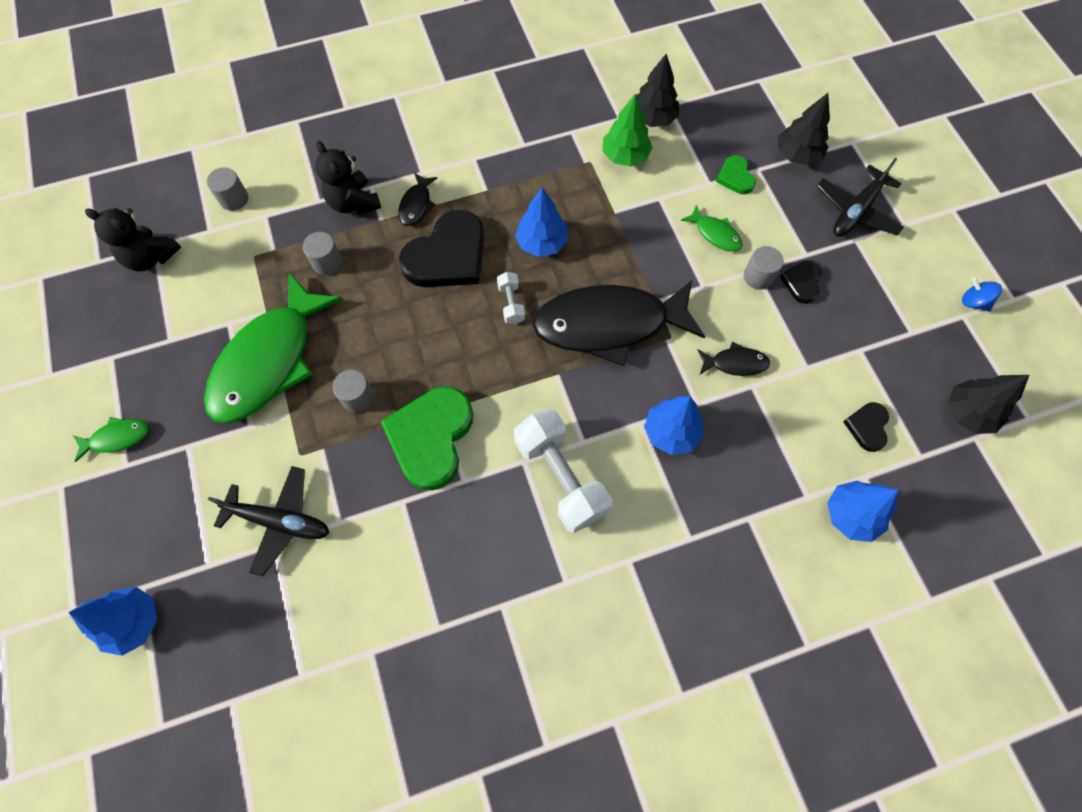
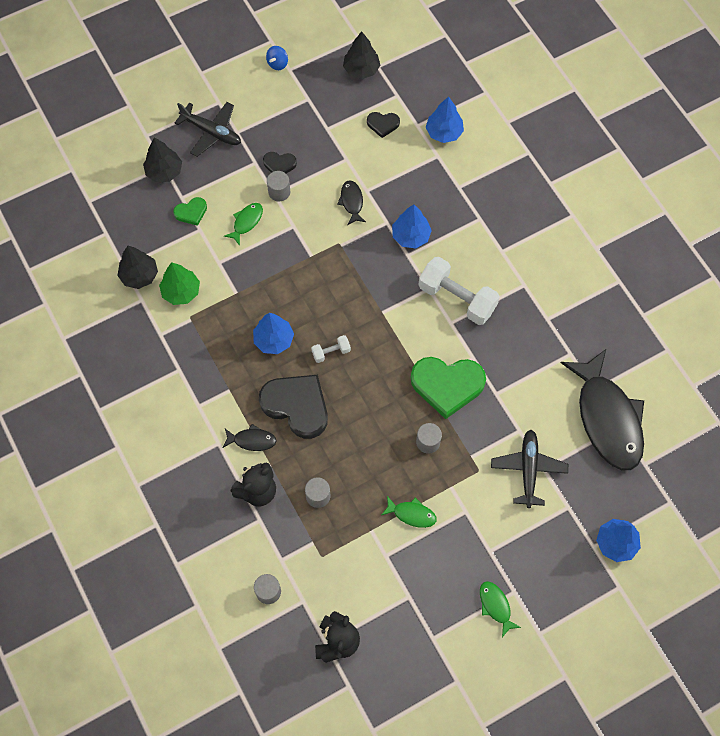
camera: 100 degrees left, 0 degrees up
green fish [204,272,343,424] -> green fish [382,496,437,528], size x0.42
white dumbbell [514,409,612,533] -> white dumbbell turned 75 degrees clockwise [418,257,500,325]
black fish [533,281,705,366] -> black fish moved to [561,349,644,470]

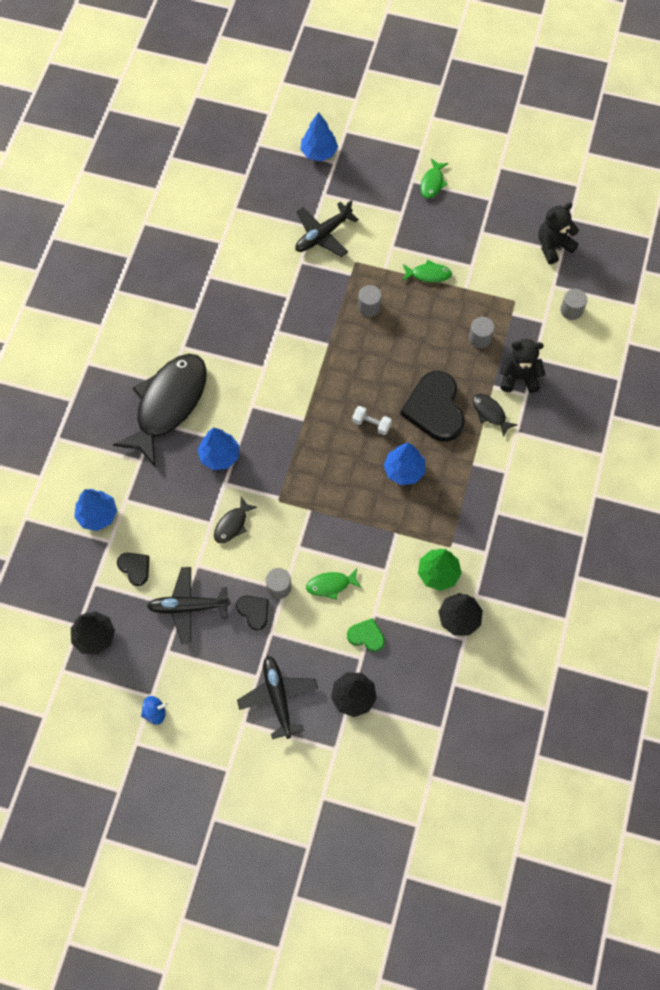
camera: 135 degrees left, 0 degrees up
green fish [382,496,437,528] -> green fish turned 120 degrees clockwise [402,260,452,283]
green heart [411,357,486,419] -> none
white dumbbell [418,257,500,325] -> none
black fish [561,349,644,470] -> black fish moved to [113,354,207,466]
none -> black plane [147,567,231,644]

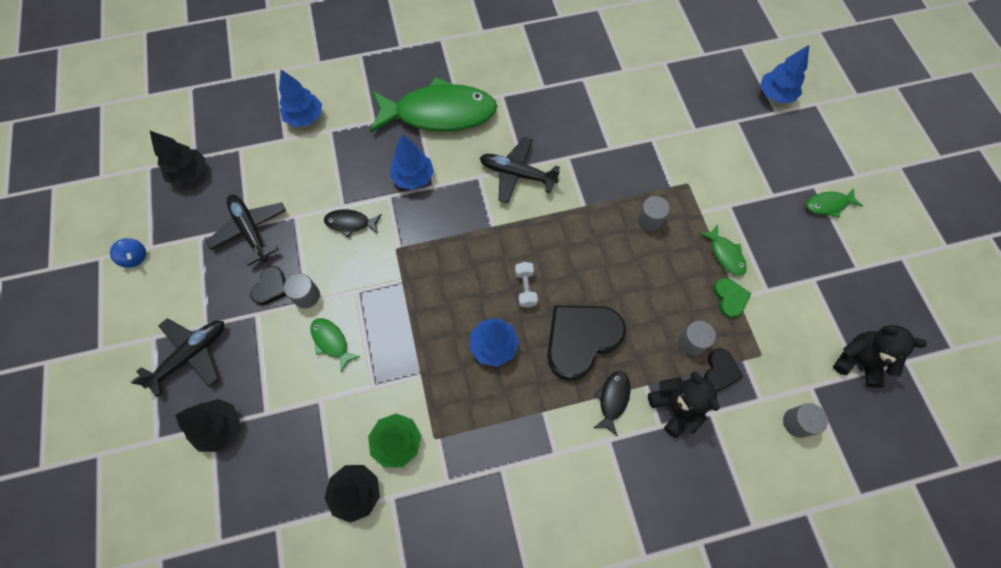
camera: 60 degrees right, 0 degrees up
black fish [113,354,207,466] -> green fish [370,77,497,133]
black heart [117,553,150,586] -> black heart moved to [704,348,743,391]
black plane [295,200,359,257] -> black plane moved to [480,137,560,203]
green heart [347,618,385,652] -> green heart moved to [713,278,751,318]

